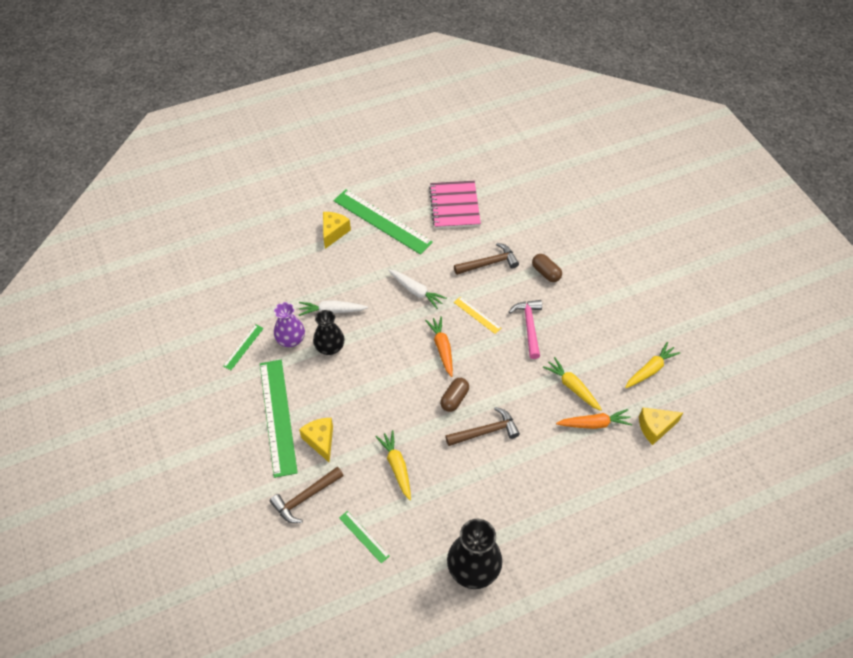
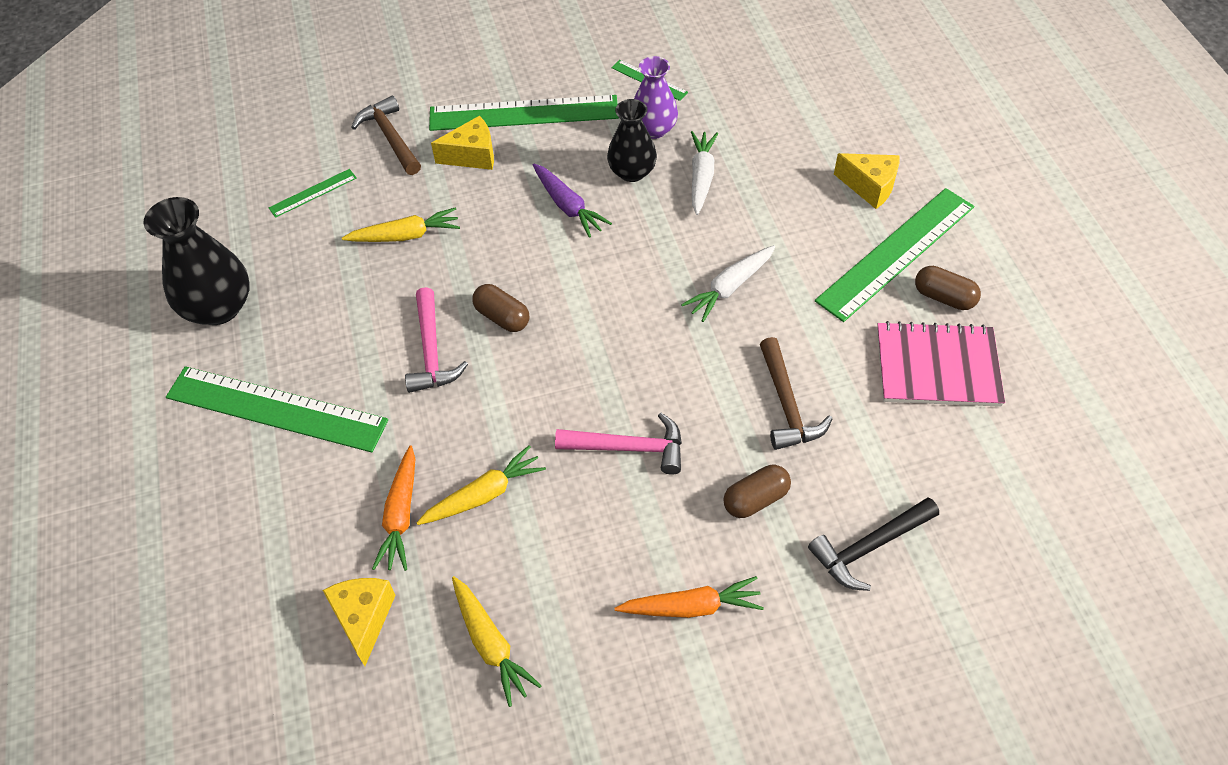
camera: 100 degrees right, 0 degrees up
orange carrot [425,316,453,377] -> orange carrot moved to [614,576,764,618]
brown hammer [445,407,520,446] -> pink hammer [405,287,468,393]
yellow ruler [454,297,501,334] -> none
none -> green ruler [166,366,388,453]
none -> purple carrot [533,164,612,238]
none -> black hammer [808,497,939,591]
none -> brown capsule [915,266,981,310]

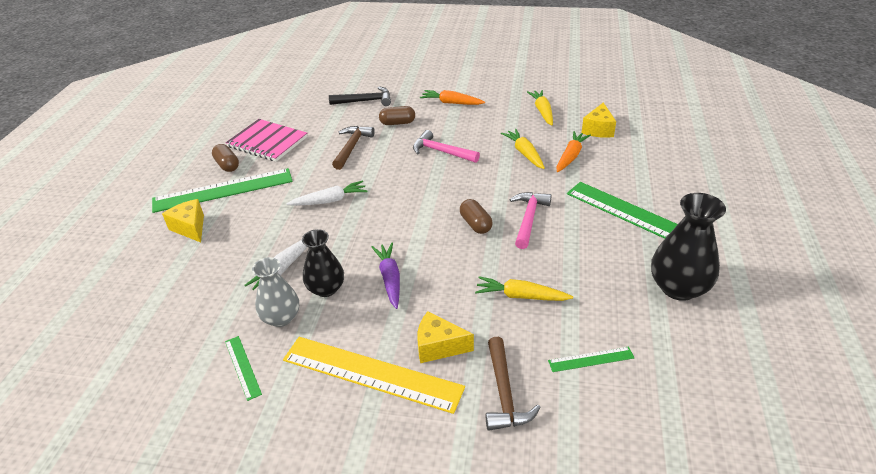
camera: 155 degrees left, 15 degrees down
yellow carrot [417,445,546,525] -> yellow carrot turned 75 degrees clockwise [501,129,545,169]
green ruler [429,95,619,131] -> yellow ruler [283,337,465,414]
purple vase [634,56,678,139] -> grey vase [252,257,299,327]

